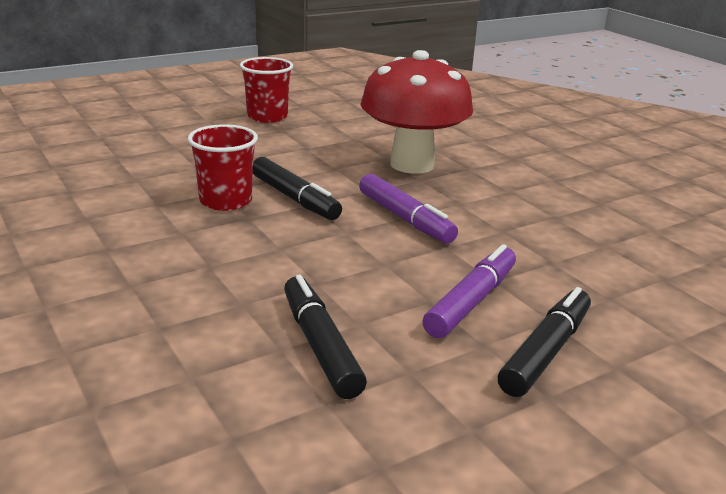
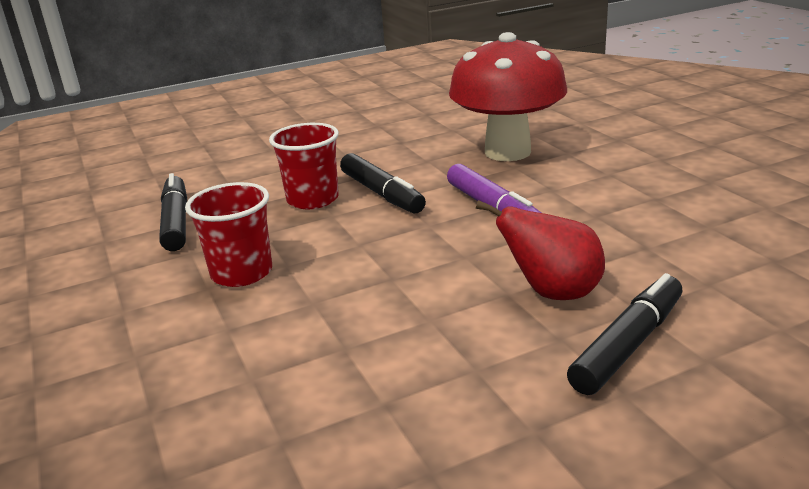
camera: 10 degrees right, 0 degrees up
red cup [240,57,293,123] -> red cup moved to [185,182,272,287]
black marker [284,275,367,399] -> black marker moved to [159,173,187,251]
purple marker [423,244,516,338] -> red pear [476,200,605,300]

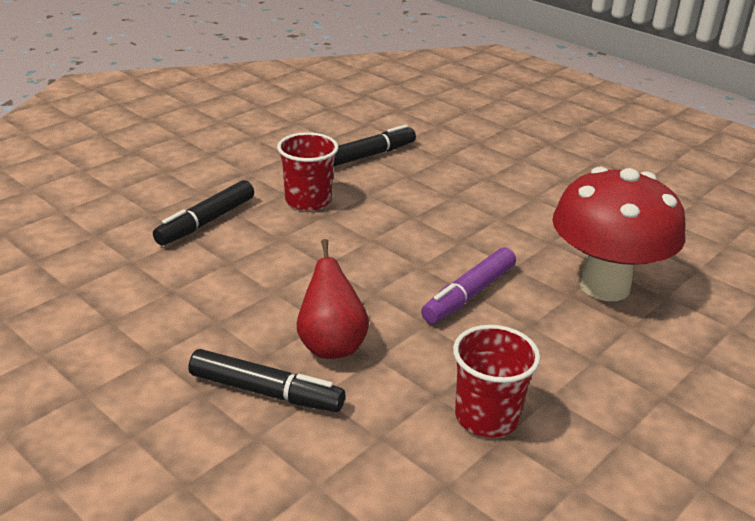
camera: 65 degrees right, 5 degrees up
red cup [269,123,339,209] -> red cup moved to [453,325,541,437]
black marker [340,153,426,213] -> black marker moved to [153,180,254,246]

